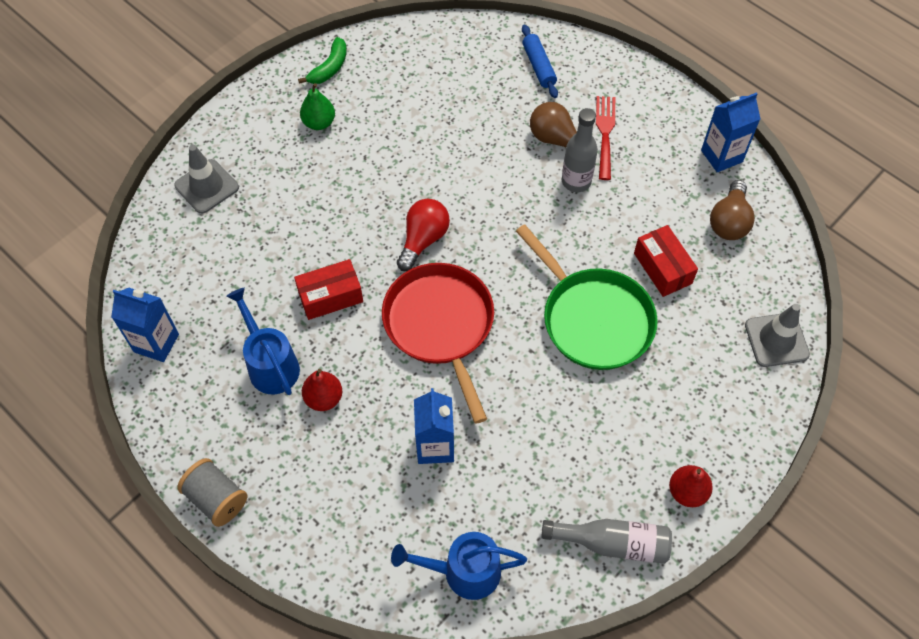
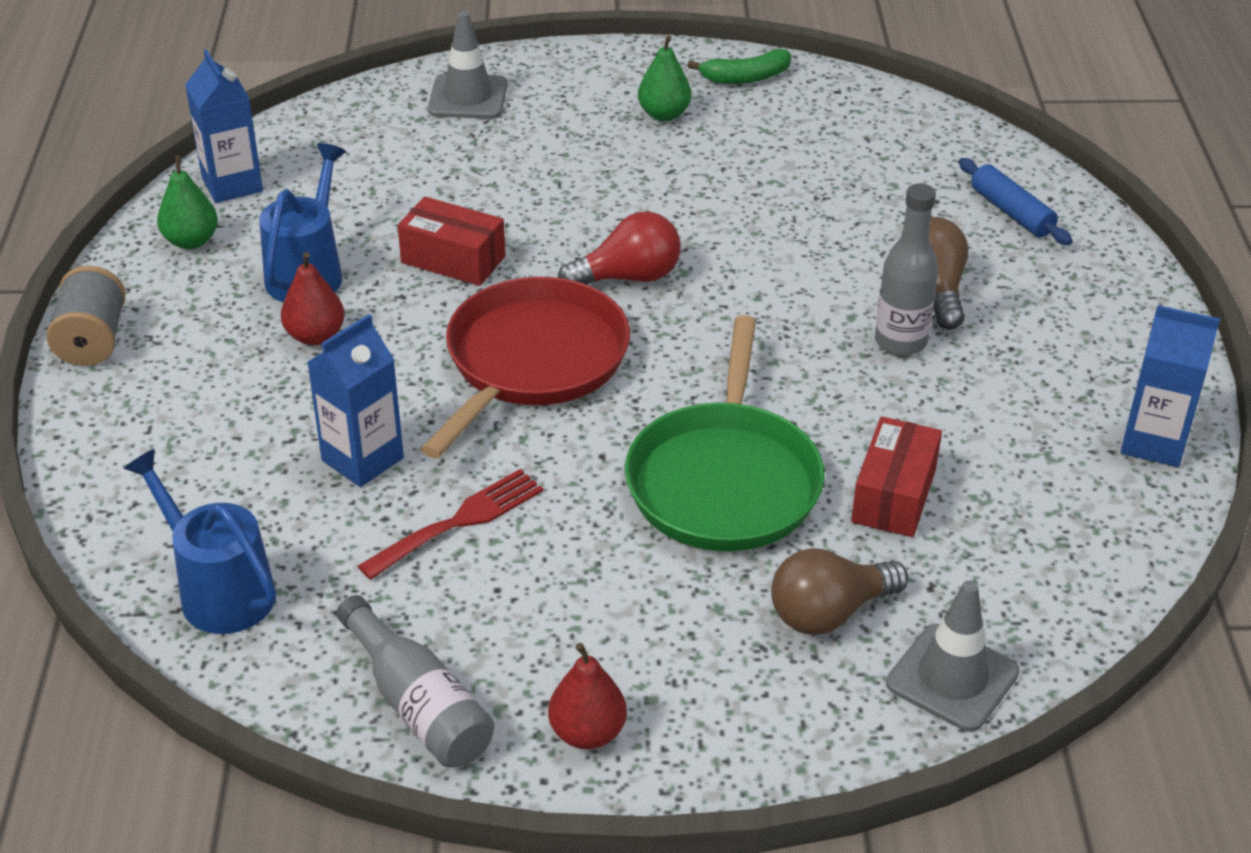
camera: 45 degrees right, 20 degrees down
blue rolling pin [522,25,558,98] -> blue rolling pin turned 60 degrees counterclockwise [958,158,1072,245]
red fork [596,96,615,180] -> red fork moved to [358,469,543,580]
brown light bulb [710,180,755,240] -> brown light bulb moved to [771,548,908,635]
none -> green pear [157,155,218,249]

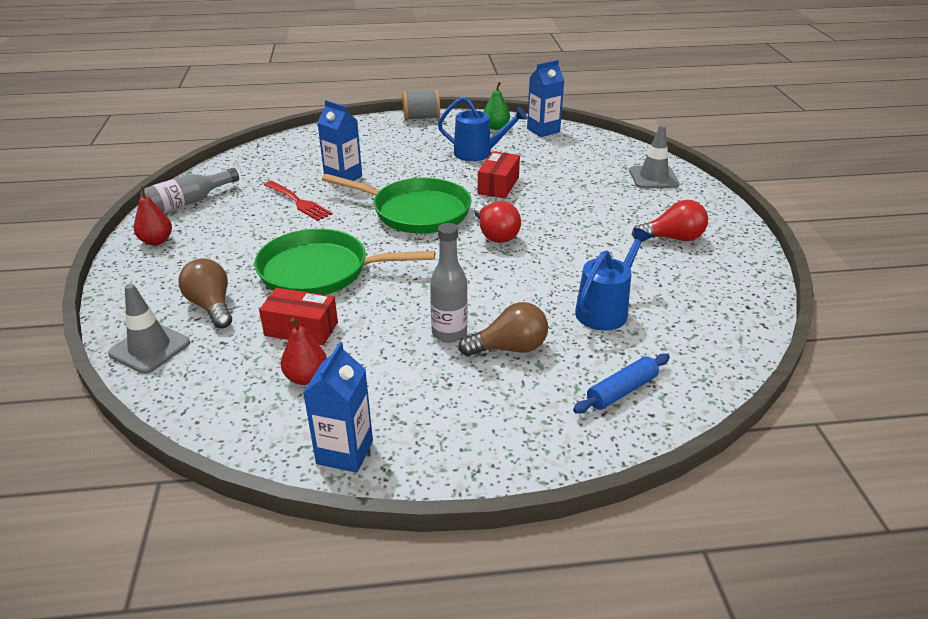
camera: 85 degrees right, 5 degrees down
blue watering can [123,449,276,634] -> blue watering can moved to [575,228,651,331]
red pear [281,252,344,345] -> red pear moved to [281,318,327,385]
red pan [421,277,630,458] -> green pan [322,174,471,234]
green pear [638,35,691,121] -> red light bulb [632,200,708,241]
green banana [687,49,791,84] -> none

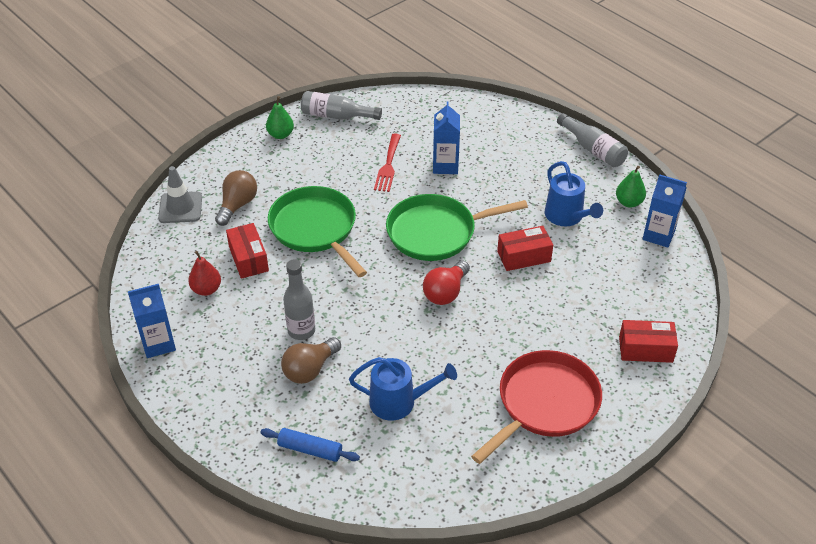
camera: 55 degrees right, 10 degrees up
red pear [134,186,172,245] -> green pear [266,96,294,139]
green pan [322,174,471,234] -> green pan turned 90 degrees clockwise [386,194,528,261]
grey spool [403,90,440,120] -> grey bottle [557,113,628,167]
brown light bulb [458,302,548,356] -> brown light bulb turned 90 degrees clockwise [281,337,341,384]
grey traffic cone [629,125,680,188] -> red box [619,320,678,363]
red light bulb [632,200,708,241] -> red pan [471,350,602,464]

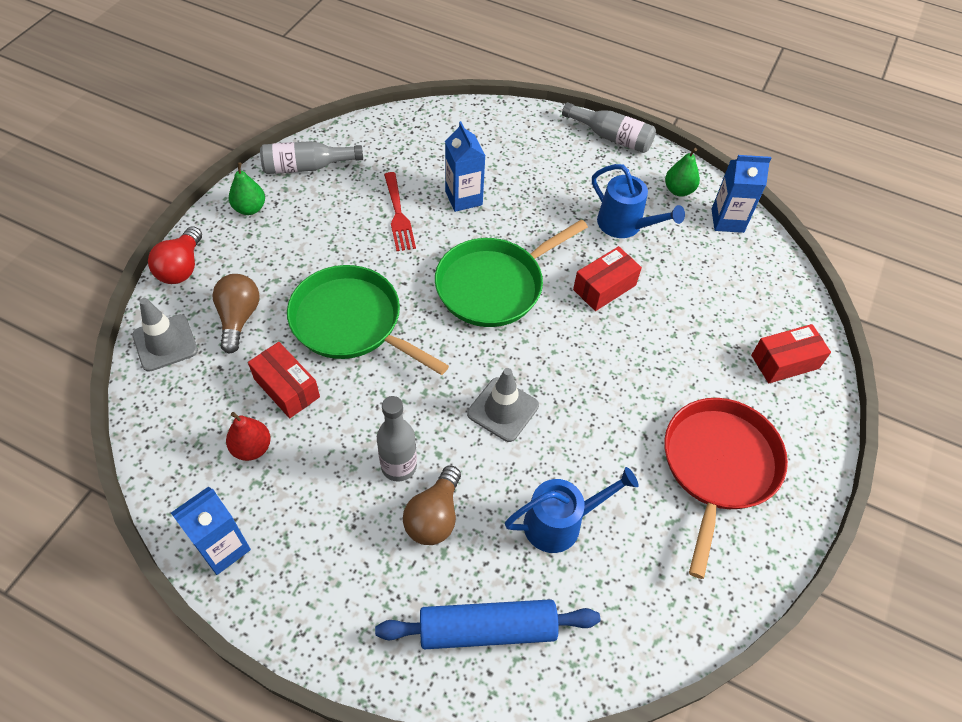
camera: 25 degrees left, 10 degrees up
blue rolling pin [260,428,360,462] -> blue rolling pin [375,599,600,649], size x1.62
red light bulb [423,261,470,305] -> red light bulb moved to [148,226,202,284]
none -> grey traffic cone [467,368,539,442]

